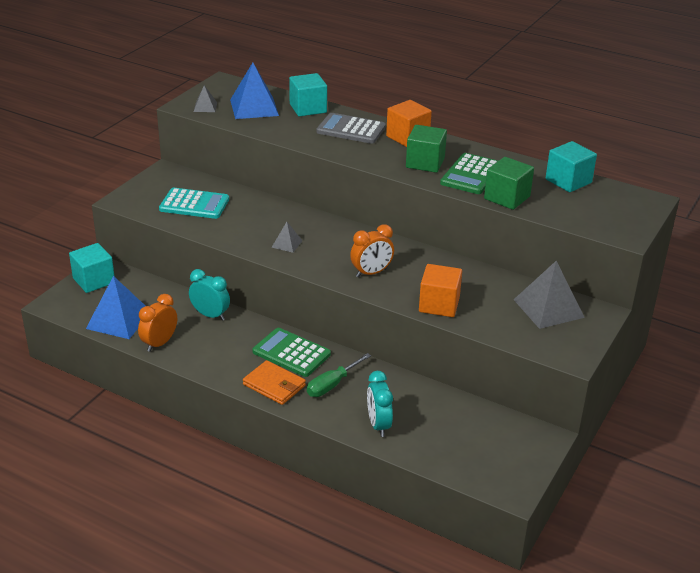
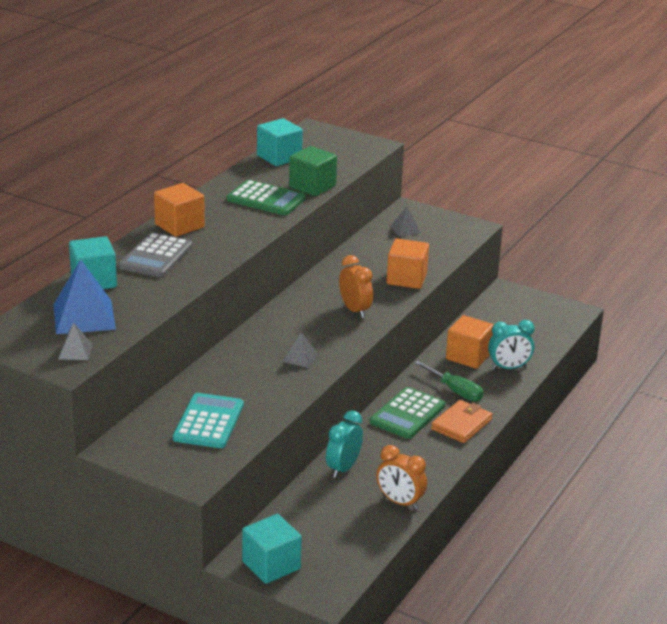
camera: 90 degrees left, 5 degrees down
blue pyramid [86,276,145,339] -> none
green cube [406,125,447,173] -> none
grey pyramid [514,260,585,329] -> grey pyramid [390,207,420,237], size x0.50
none -> orange cube [446,315,494,369]

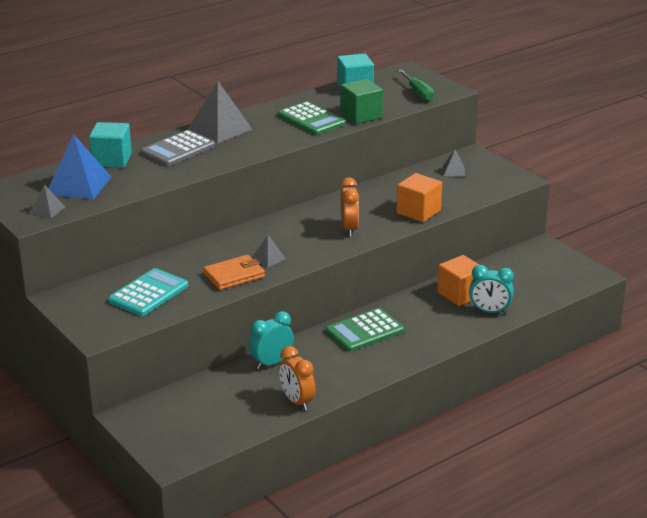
camera: 25 degrees right, 0 degrees up
orange cube [154,183,205,237] -> grey pyramid [188,81,252,143]
turquoise cube [242,514,302,584] -> none
green screwdriver [415,361,484,401] -> green screwdriver moved to [398,70,434,101]
orange wallet [431,400,493,443] -> orange wallet moved to [203,255,265,290]

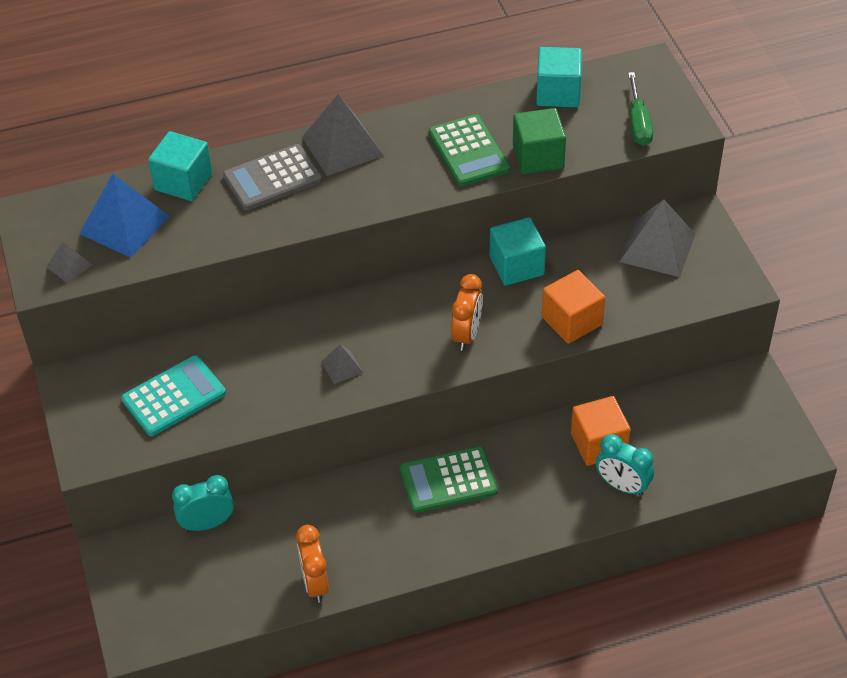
camera: 20 degrees right, 20 degrees up
orange wallet [203,255,265,290] -> none
turquoise clock [249,311,294,369] -> turquoise clock moved to [172,475,234,531]
grey pyramid [442,150,466,177] -> grey pyramid [619,199,695,277], size x2.02
none -> turquoise cube [490,217,546,286]

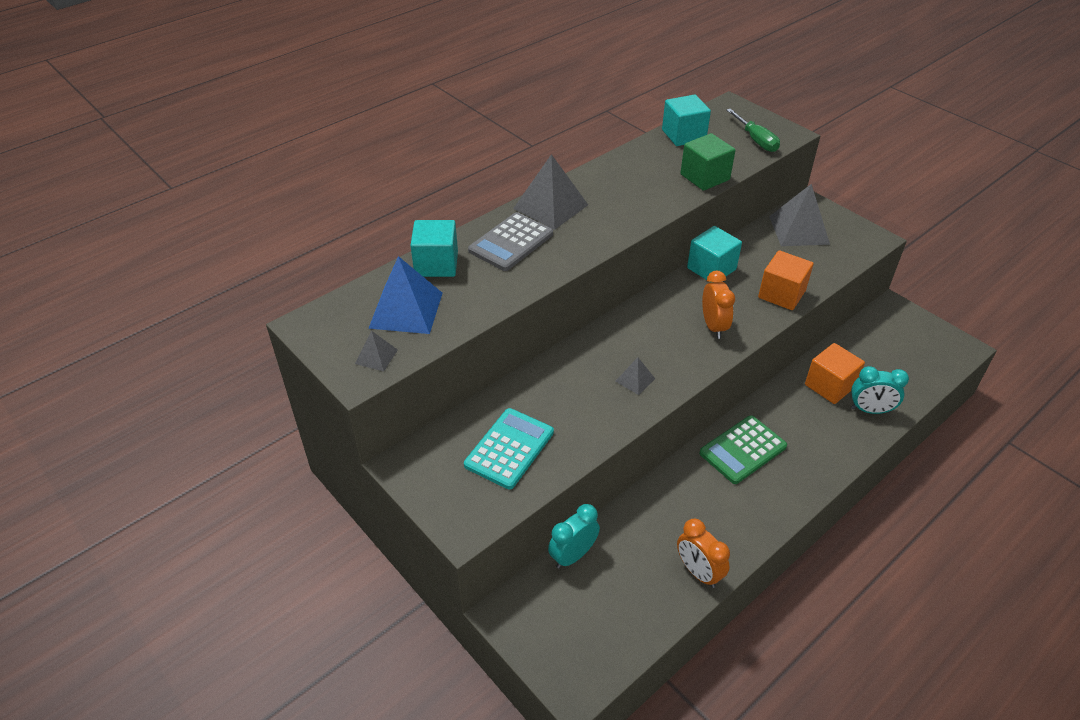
camera: 25 degrees left, 5 degrees down
green calculator [428,114,510,186] -> none

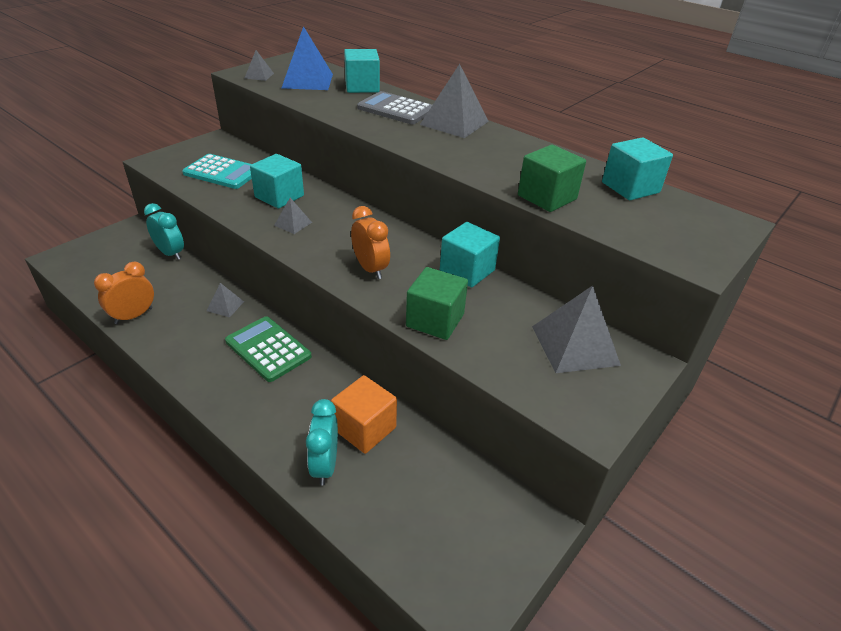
camera: 80 degrees right, 5 degrees down
orange clock [702,271,735,339] -> orange clock turned 105 degrees counterclockwise [351,206,390,279]
green screwdriver [727,109,780,152] -> none
orange cube [758,250,813,310] -> green cube [406,267,468,340]
none -> grey pyramid [207,283,244,317]
none -> turquoise cube [250,154,304,208]

